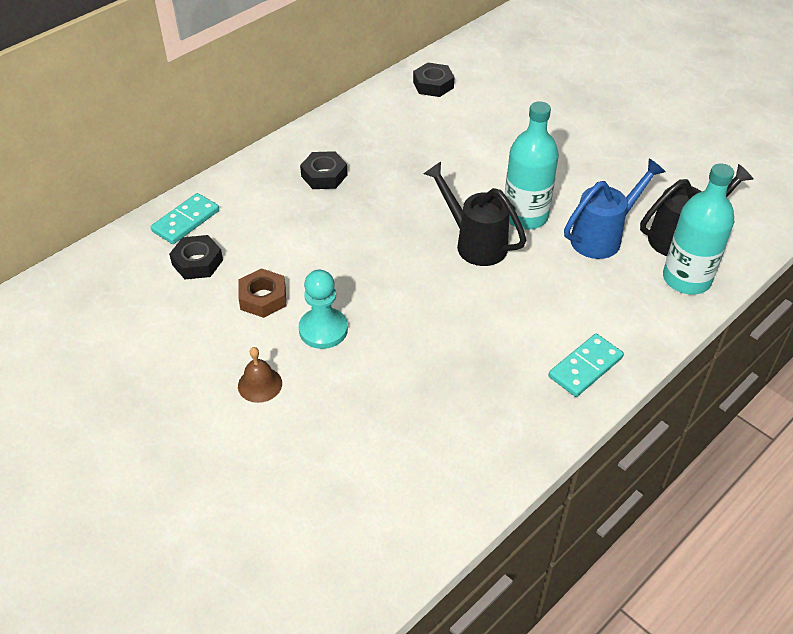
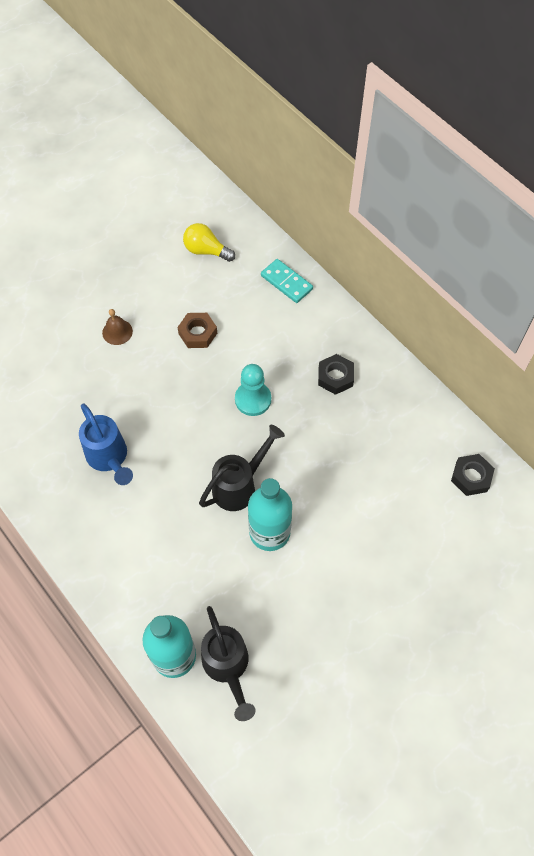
camera: 95 degrees right, 15 degrees up
black nut [169,235,223,279] -> none
turquoise pawn [299,270,348,349] -> turquoise pawn moved to [235,364,271,416]
turquoise domino [549,334,624,397] -> none
blue watering can [564,159,666,259] -> blue watering can moved to [79,404,133,485]
none -> yellow light bulb [183,223,235,262]

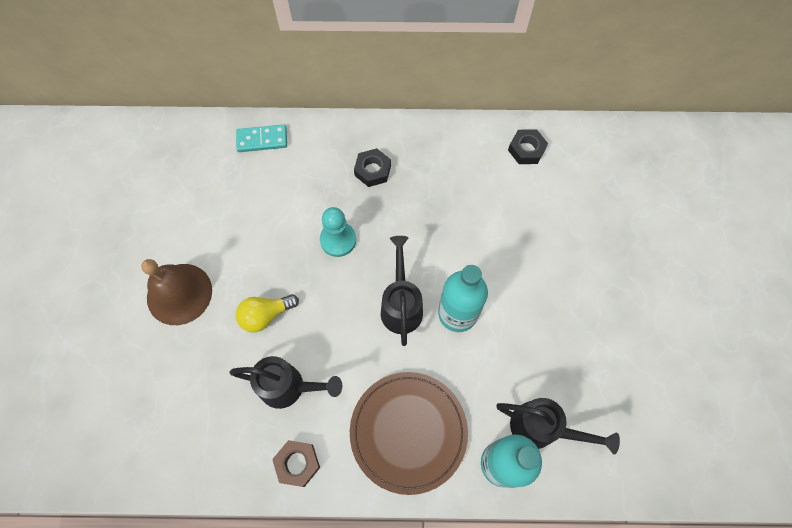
camera: 50 degrees left, 5 degrees up
blue watering can [79,404,133,485] -> black watering can [229,356,342,409]
brown bell [102,309,133,345] -> brown bell [141,259,212,325], size x2.00
brown nut [177,313,217,348] -> brown nut moved to [272,440,320,487]
yellow light bulb [183,223,235,262] -> yellow light bulb moved to [235,294,299,332]
none -> brown plate [350,372,468,495]

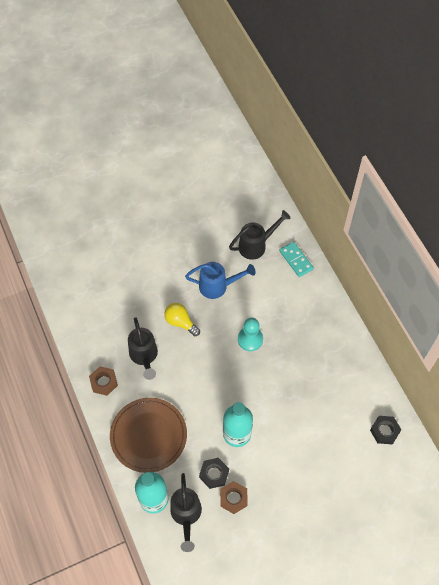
camera: 65 degrees right, 5 degrees down
brown bell [141,259,212,325] -> none
black nut [354,148,391,187] -> black nut moved to [199,458,229,489]
black watering can [381,236,423,346] -> black watering can moved to [229,210,291,260]
none -> blue watering can [185,262,256,299]
none -> brown nut [220,481,248,514]

